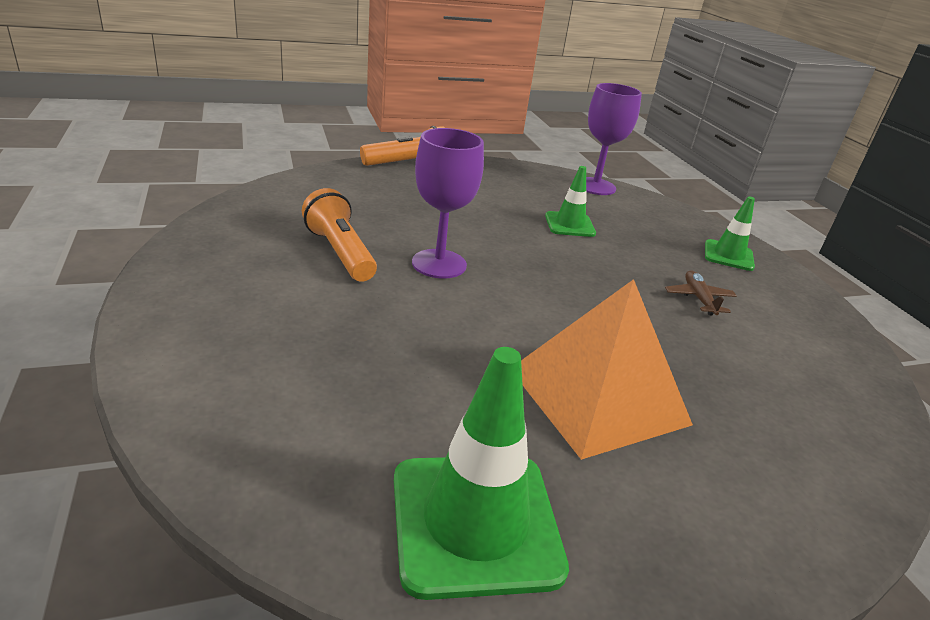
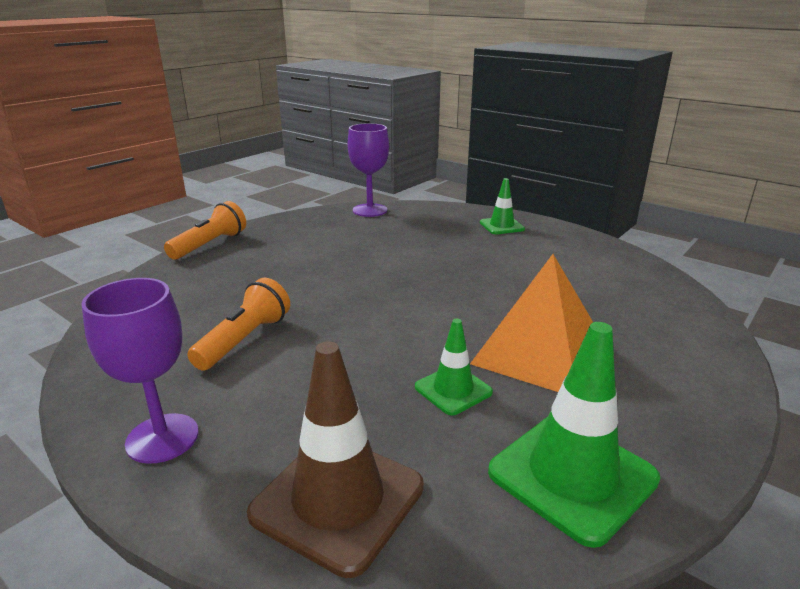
camera: 30 degrees left, 5 degrees down
orange flashlight [302,188,377,282] -> orange flashlight turned 90 degrees clockwise [187,278,290,371]
purple goblet [412,128,484,279] -> purple goblet moved to [81,278,199,464]
green traffic cone [545,166,596,237] -> green traffic cone moved to [415,319,493,415]
brown plane [665,270,737,315] -> none
none -> brown traffic cone [247,341,424,578]

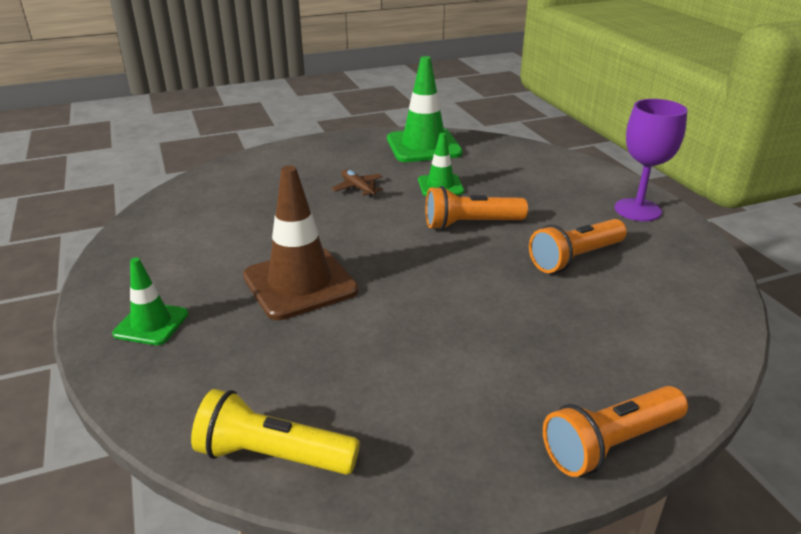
camera: 150 degrees left, 5 degrees up
brown traffic cone [247,341,424,578] -> brown traffic cone moved to [243,165,359,320]
purple goblet [348,123,389,217] -> yellow flashlight [191,389,360,475]
orange pyramid [470,254,593,392] -> brown plane [331,169,383,197]
none -> orange flashlight [425,186,528,230]

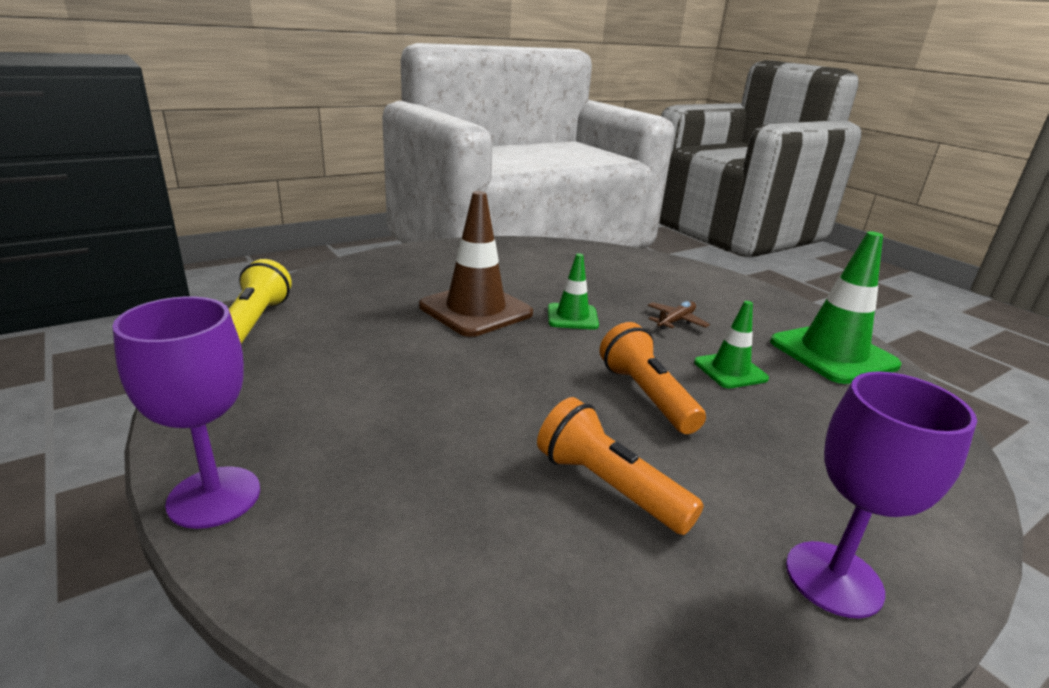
camera: 75 degrees right, 5 degrees down
green traffic cone [112,257,188,345] -> green traffic cone moved to [548,253,599,330]
orange flashlight [543,386,688,477] -> purple goblet [112,297,260,529]

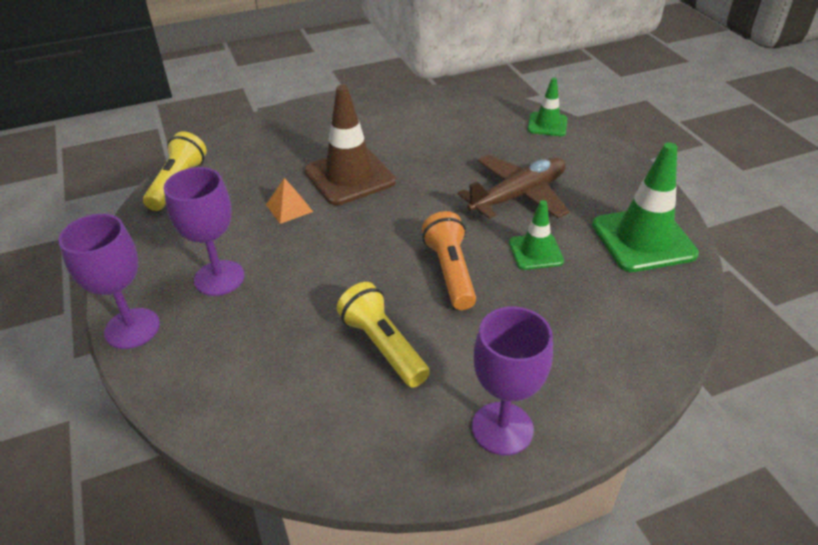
camera: 15 degrees right, 15 degrees up
orange flashlight [537,397,704,535] -> yellow flashlight [337,282,430,388]
green traffic cone [548,253,599,330] -> green traffic cone moved to [528,78,567,136]
brown plane [648,301,710,330] -> brown plane [458,155,570,219], size x2.05
none -> purple goblet [164,167,245,296]
none -> orange pyramid [266,178,313,224]

